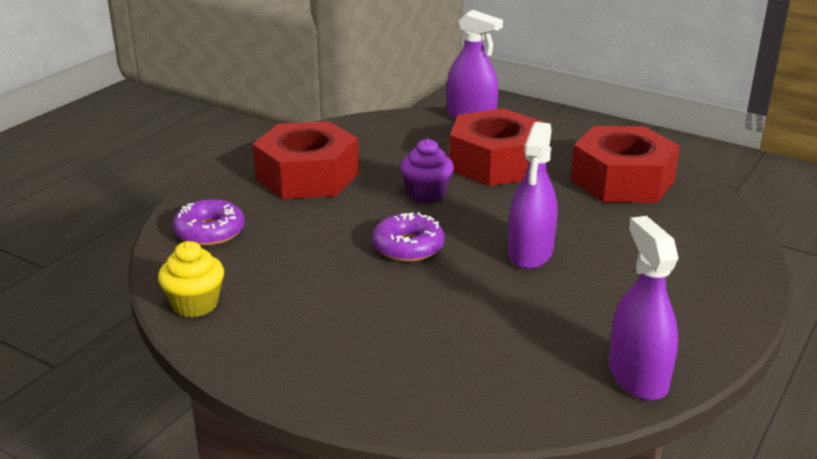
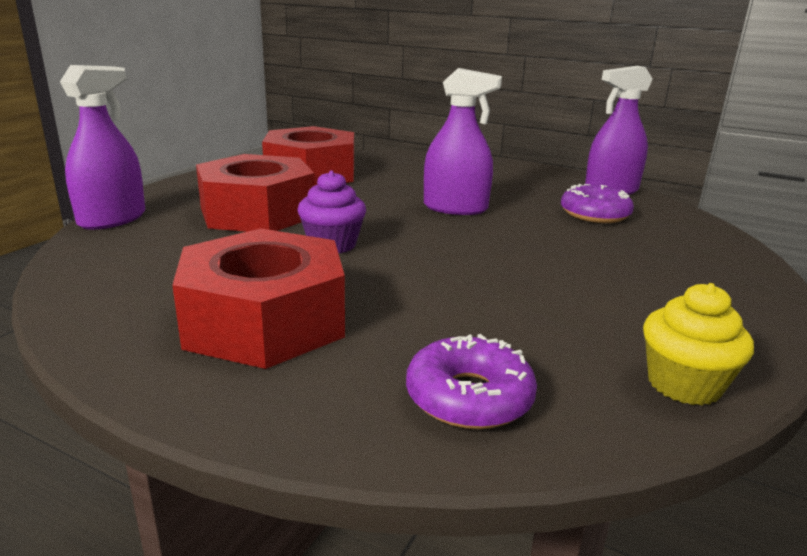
camera: 95 degrees left, 5 degrees down
purple donut [372,212,445,262] -> purple donut moved to [561,184,634,223]

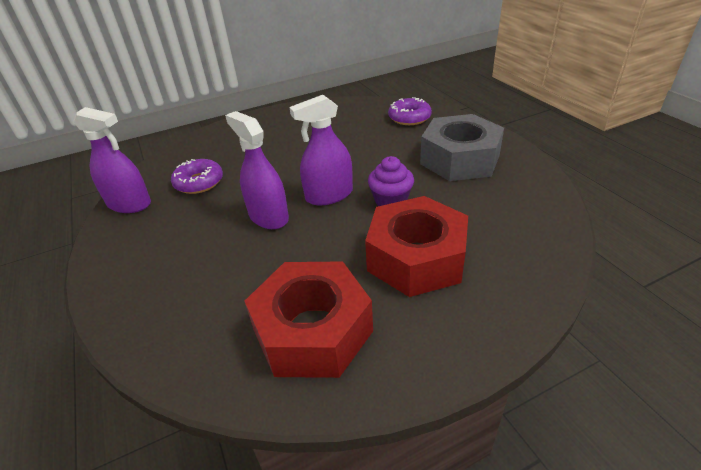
camera: 140 degrees left, 15 degrees up
purple spray bottle [60,65,145,230] -> purple spray bottle moved to [289,95,353,205]
red nut [172,228,345,369] -> grey nut [420,114,504,181]
yellow cupcake [643,283,754,406] -> none

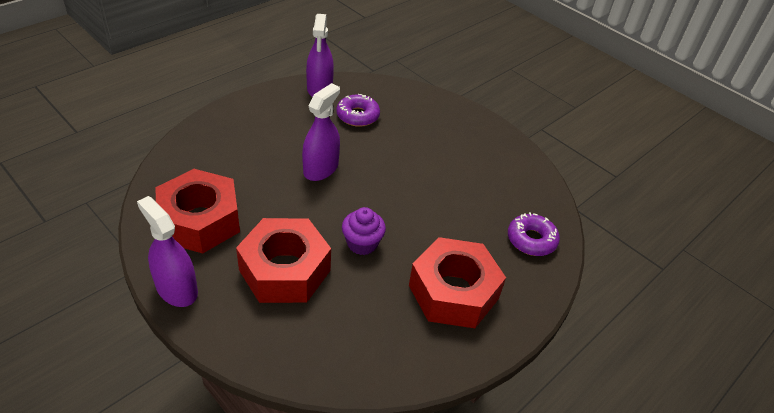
camera: 65 degrees right, 5 degrees up
purple spray bottle [289,95,353,205] -> purple spray bottle moved to [137,196,198,307]
grey nut [420,114,504,181] -> red nut [409,237,506,328]

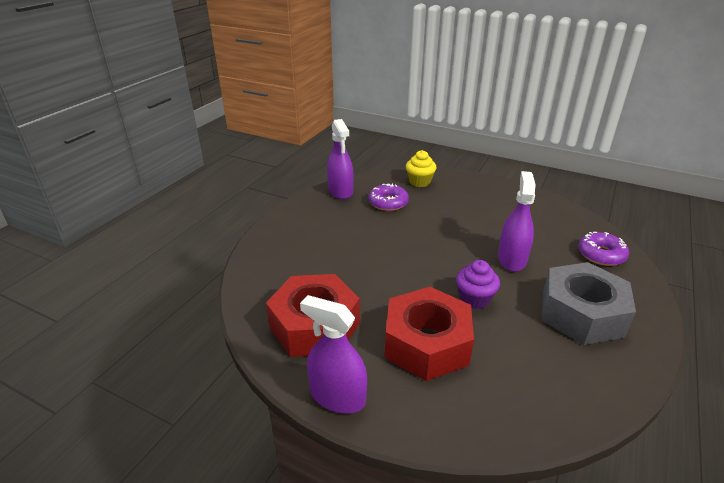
camera: 15 degrees left, 10 degrees down
purple spray bottle [302,83,340,181] -> purple spray bottle moved to [498,171,536,271]
red nut [409,237,506,328] -> grey nut [542,262,636,345]
none -> yellow cupcake [406,150,437,187]

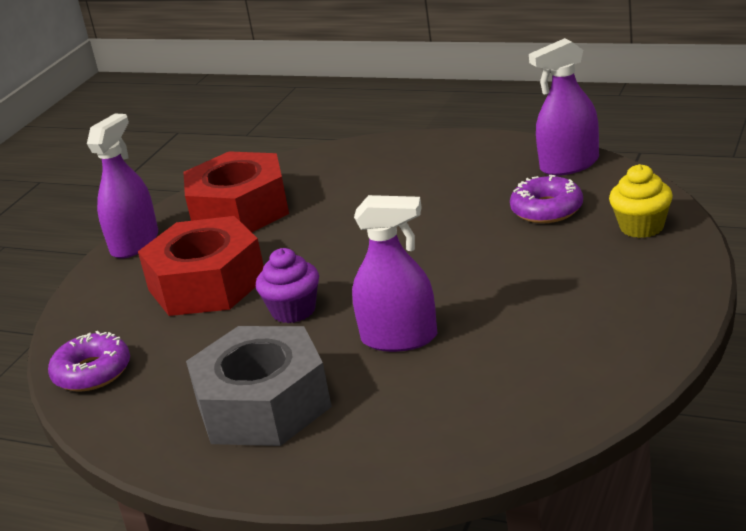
camera: 90 degrees right, 5 degrees down
purple donut [578,232,629,266] -> purple donut moved to [48,330,130,391]

